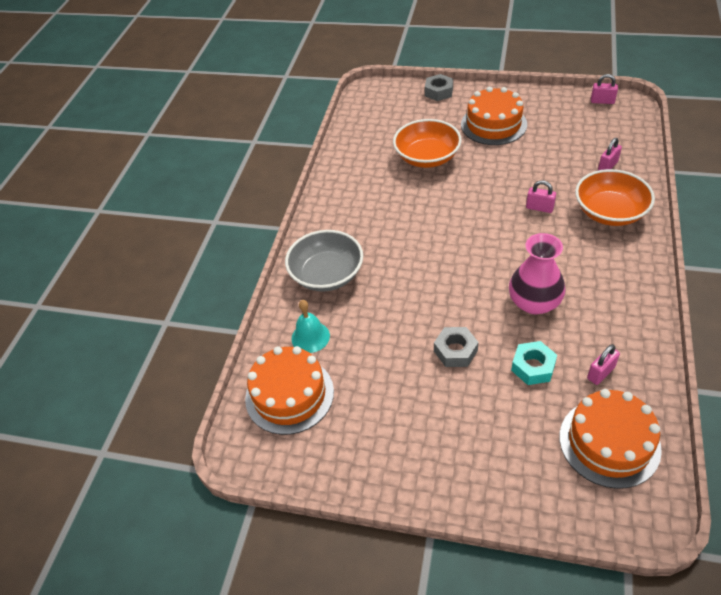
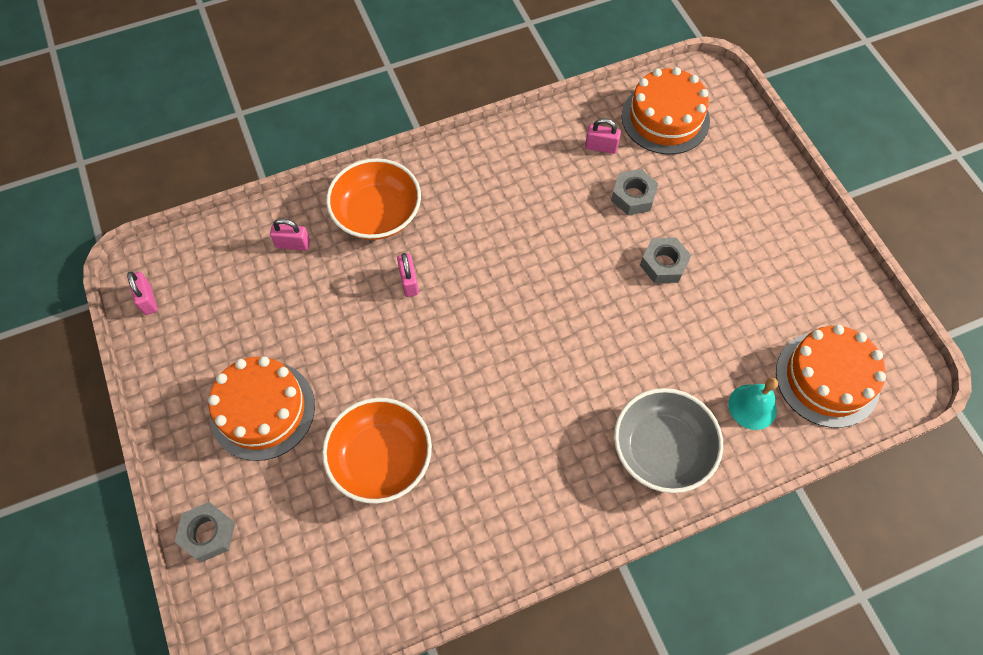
camera: 130 degrees left, 15 degrees up
pink vase [509,233,565,314] -> none
turquoise nut [511,341,557,385] -> grey nut [611,169,658,215]

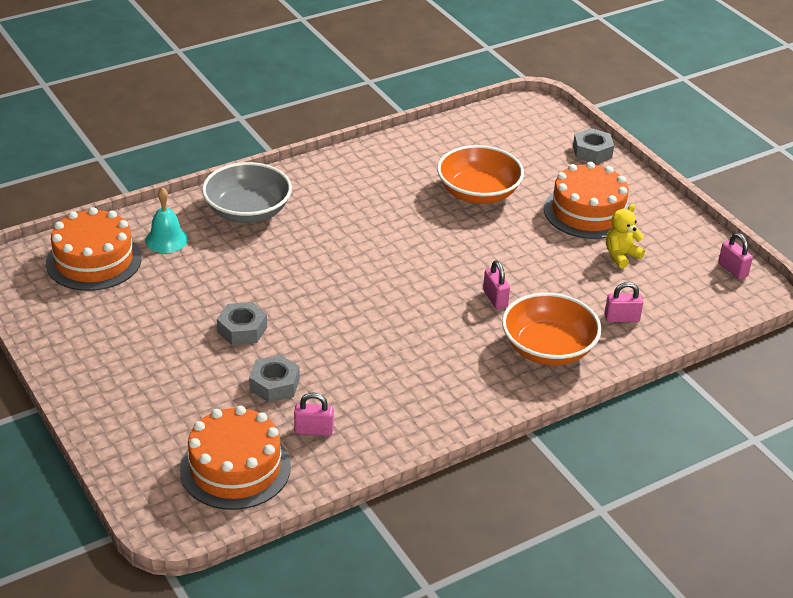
camera: 170 degrees right, 25 degrees down
none -> yellow teddy bear [606,204,645,268]

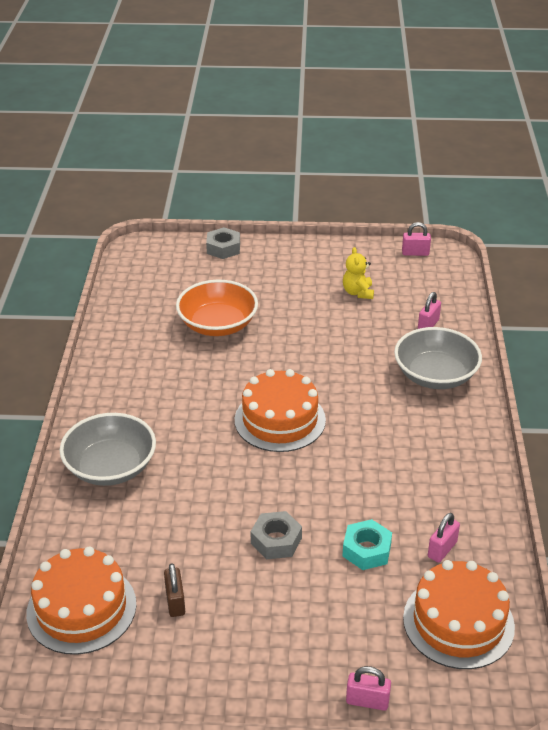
camera: 55 degrees left, 0 degrees up
turquoise bell [145,187,188,253] -> none
grey nut [249,355,300,403] -> turquoise nut [343,519,392,570]
pink padlock [483,261,510,309] -> pink padlock moved to [346,666,391,711]
orange bowl [502,293,602,365] -> grey bowl [394,327,482,389]
orange cake [544,162,629,239] -> orange cake moved to [235,369,326,452]
none -> brown padlock [164,563,185,617]

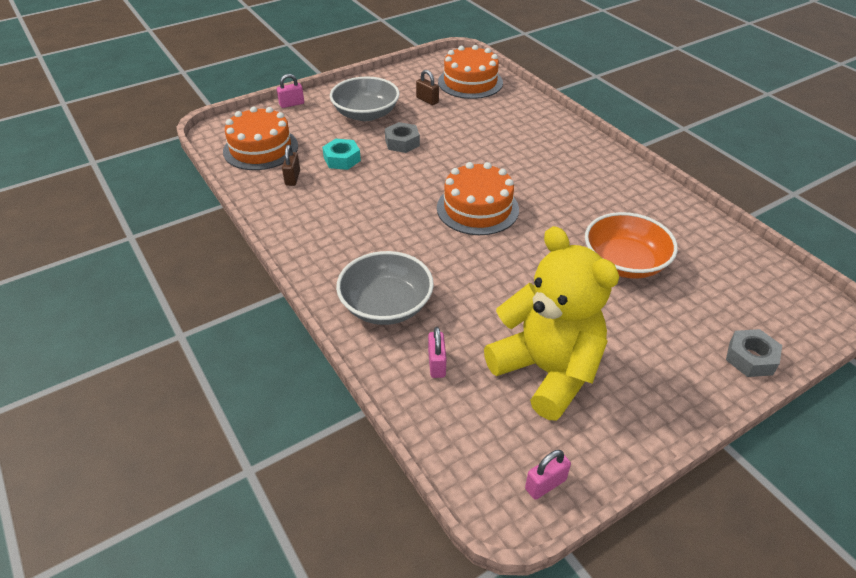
camera: 145 degrees right, 5 degrees up
grey bowl [59,413,156,486] -> grey bowl moved to [330,77,400,121]
yellow teddy bear [343,247,374,299] -> yellow teddy bear [484,226,619,421], size x2.48
pink padlock [428,513,460,563] -> brown padlock [282,145,300,186]

